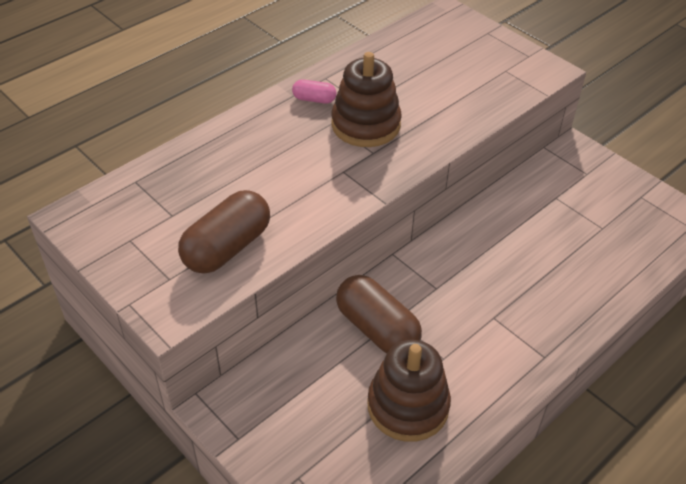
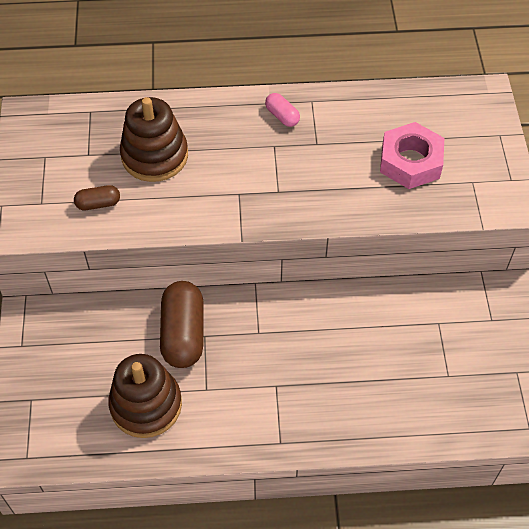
camera: 40 degrees right, 10 degrees up
brown capsule [178,190,270,274] -> brown capsule [74,185,120,210], size x0.49
brown stacking toy [331,52,402,147] -> brown stacking toy moved to [120,97,188,182]
none -> pink nut [380,122,444,189]

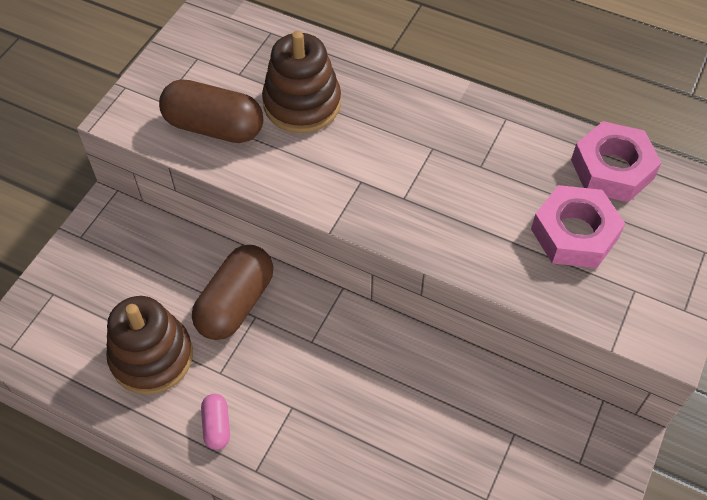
camera: 30 degrees right, 0 degrees up
brown capsule [74,185,120,210] -> brown capsule [159,80,263,143], size x2.02
pink capsule [265,93,300,127] -> pink capsule moved to [201,394,230,450]
none -> pink nut [571,121,661,202]

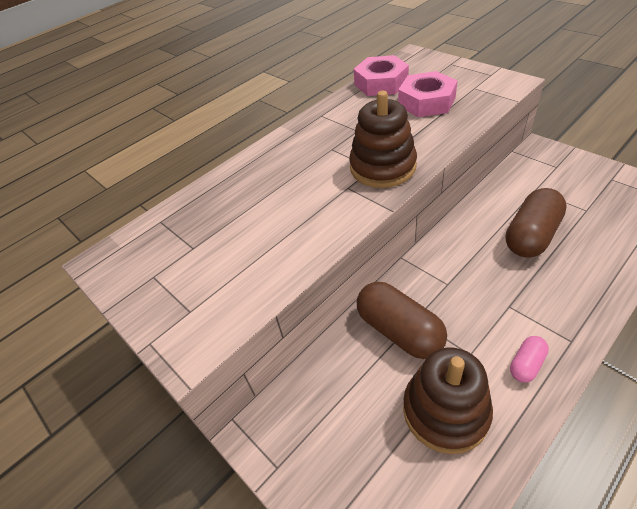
camera: 65 degrees left, 10 degrees down
brown capsule [159,80,263,143] -> brown capsule moved to [505,188,567,258]
pink capsule [201,394,230,450] -> pink capsule turned 60 degrees counterclockwise [510,336,549,383]
brown stacking toy [262,31,341,133] -> brown stacking toy moved to [349,91,417,188]

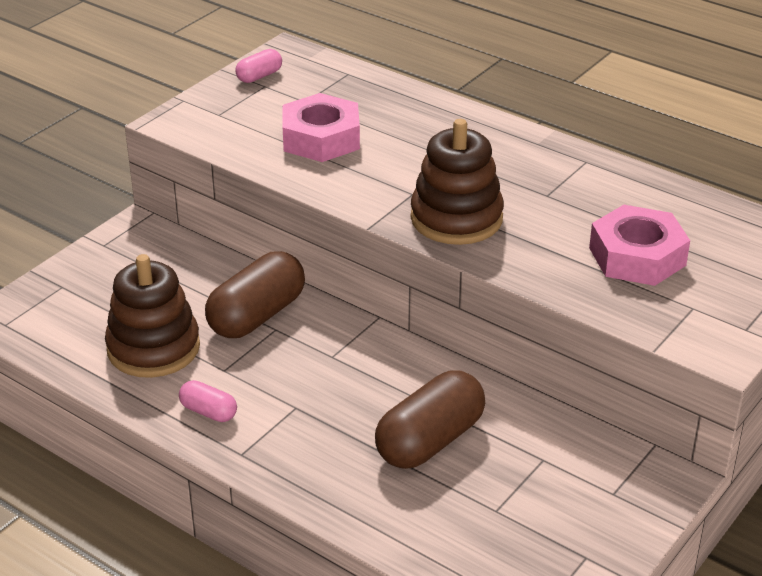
camera: 75 degrees right, 10 degrees down
pink nut [354,55,409,96] -> pink nut moved to [283,93,360,162]
brown capsule [505,188,567,258] -> brown capsule turned 75 degrees counterclockwise [375,370,485,469]
none -> pink capsule [235,49,282,83]

